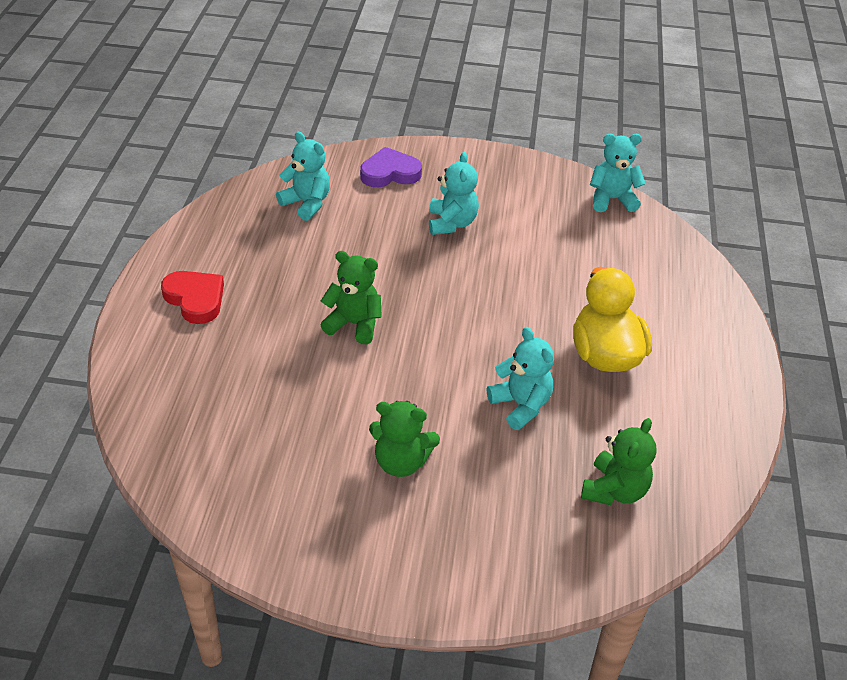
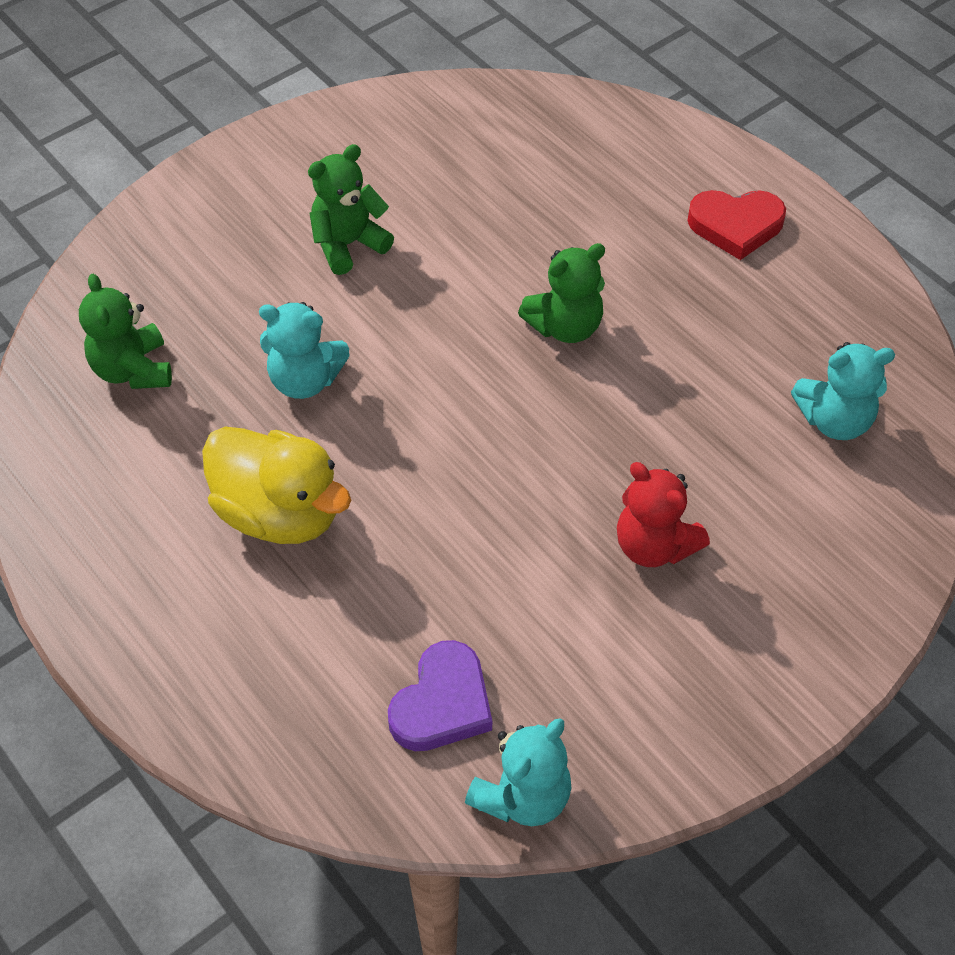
camera: 135 degrees right, 10 degrees up
purple heart [360,147,422,187] -> purple heart moved to [388,640,492,751]
turquoise teddy bear [429,152,479,235] -> red teddy bear [617,462,710,567]

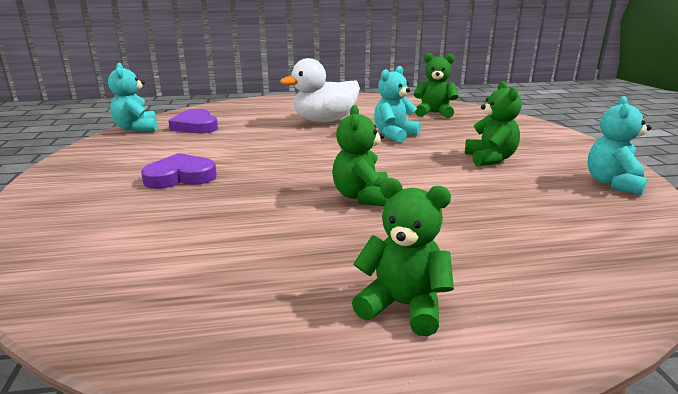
camera: 120 degrees right, 30 degrees down
yellow duck [202,427,351,544] -> white duck [280,58,360,122]
red teddy bear [617,462,710,567] -> purple heart [141,153,217,189]
red heart [688,190,786,260] -> green teddy bear [352,178,454,336]
turquoise teddy bear [791,342,895,440] -> turquoise teddy bear moved to [588,96,652,195]

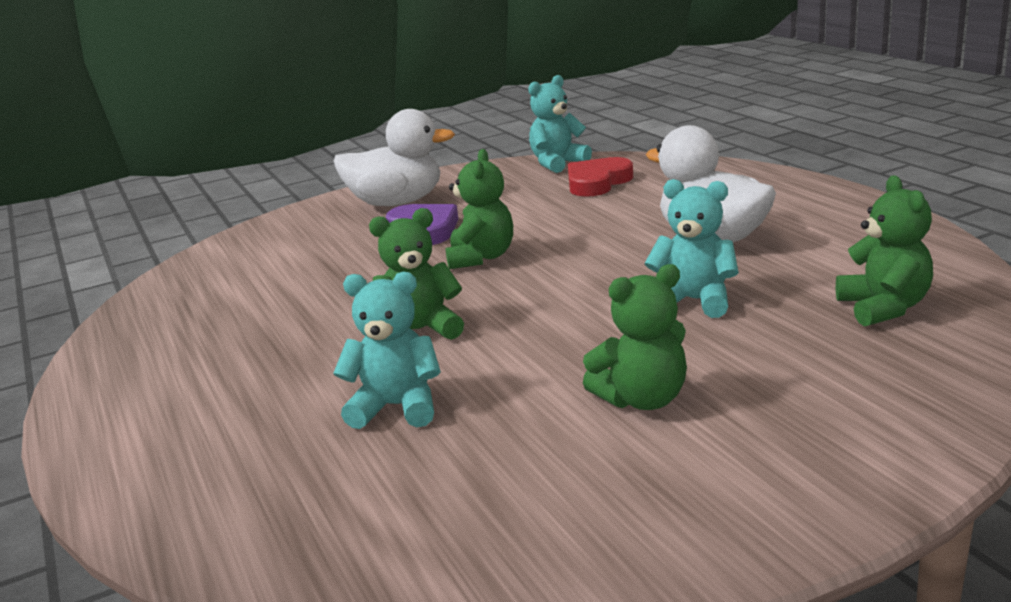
camera: 75 degrees right, 0 degrees up
purple heart [168,109,218,134] -> red heart [568,157,633,197]
green teddy bear [352,178,454,336] -> green teddy bear moved to [446,149,513,269]
turquoise teddy bear [588,96,652,195] -> turquoise teddy bear moved to [333,272,441,429]
none -> white duck [334,109,455,206]

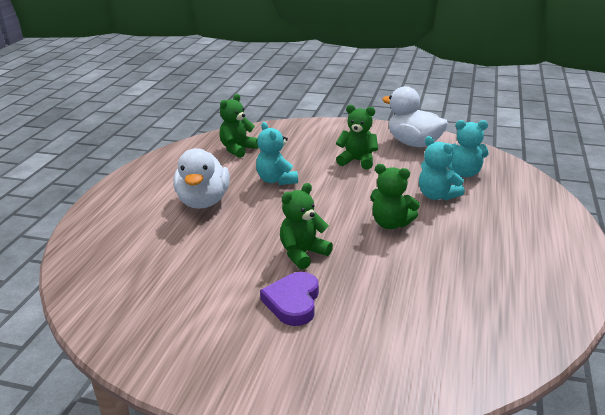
camera: 140 degrees left, 5 degrees up
white duck [334,109,455,206] -> white duck moved to [382,86,448,147]
turquoise teddy bear [528,75,592,173] -> turquoise teddy bear moved to [447,120,489,177]
red heart [568,157,633,197] -> none

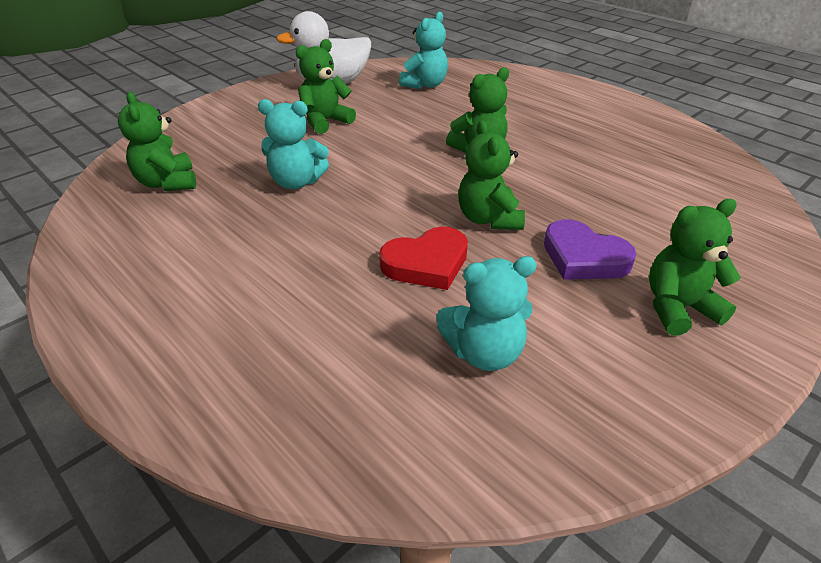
camera: 60 degrees left, 10 degrees up
white duck [173,148,230,209] -> none
turquoise teddy bear [419,136,465,200] -> turquoise teddy bear moved to [436,256,537,371]
none -> red heart [379,227,468,290]
none -> green teddy bear [649,199,741,336]

